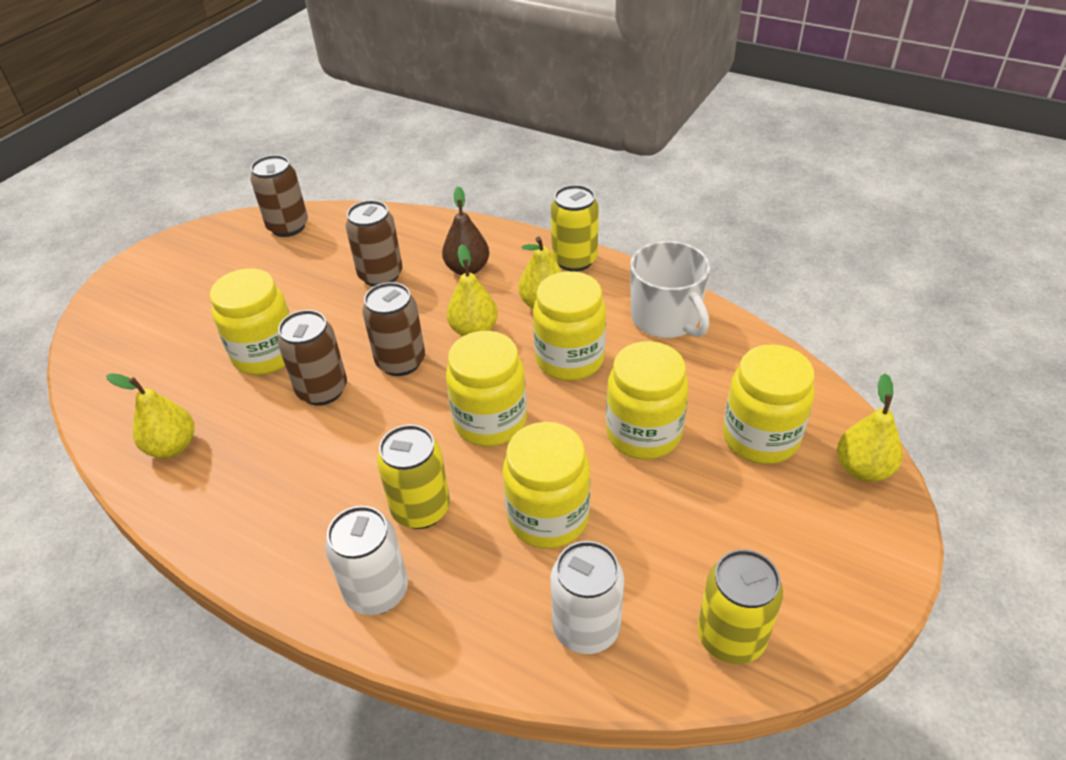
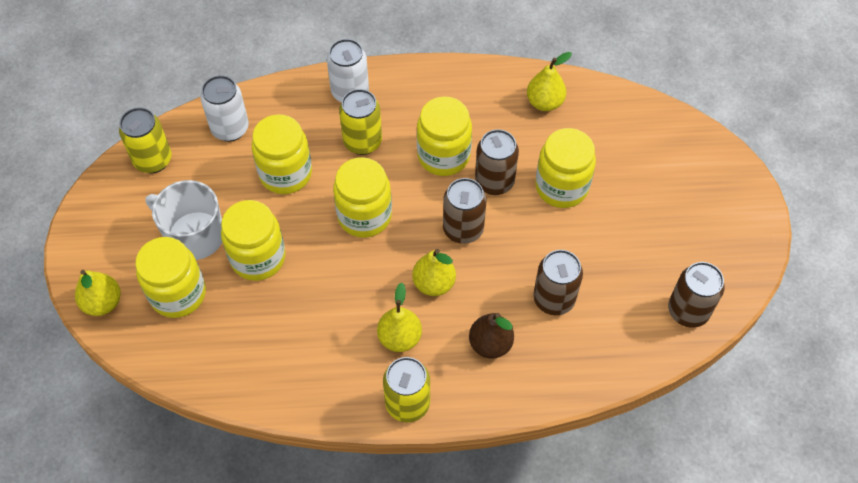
camera: 145 degrees right, 15 degrees up
yellow jar [533,271,606,381] -> yellow jar moved to [417,96,472,176]
white mug [630,241,710,338] -> white mug moved to [145,180,222,260]

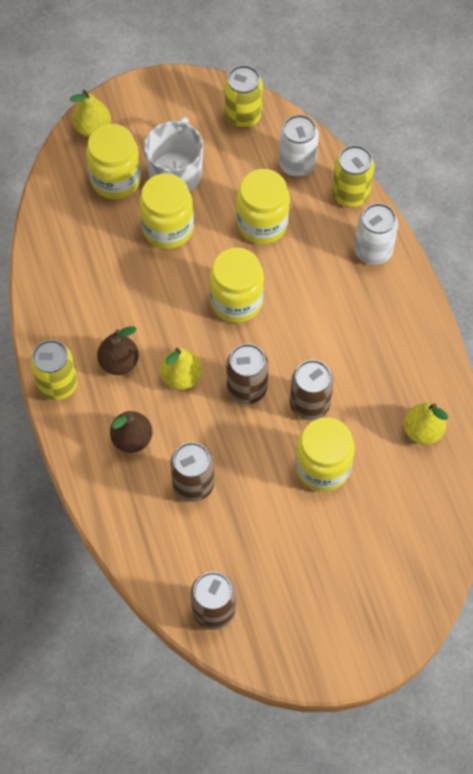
camera: 75 degrees right, 5 degrees up
yellow can [339,89,382,155] -> yellow can moved to [332,145,375,207]
yellow pear [377,282,422,352] -> brown pear [97,326,139,375]
yellow jar [417,96,472,176] -> none

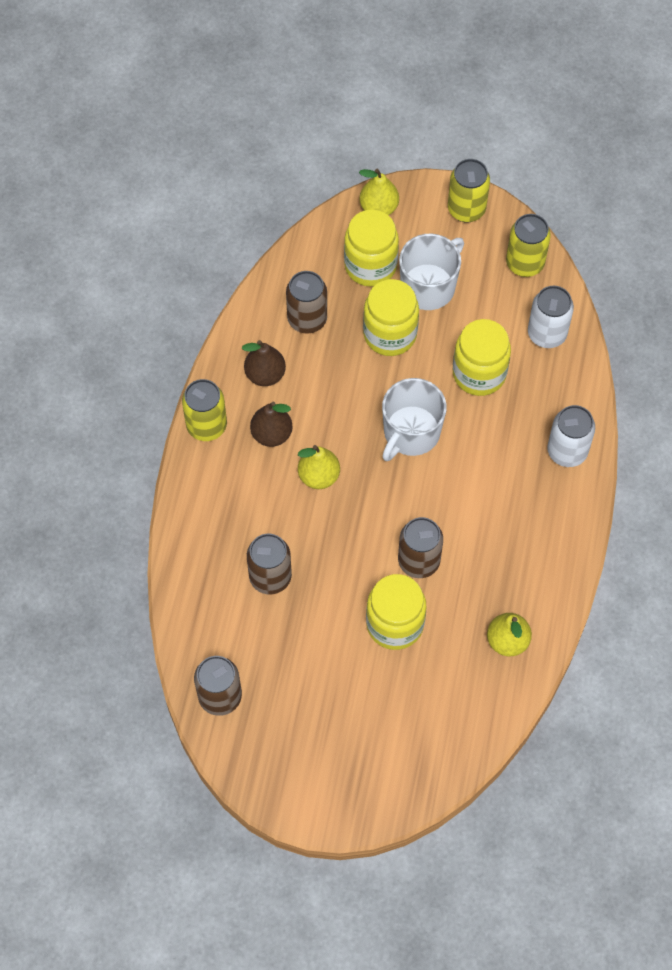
camera: 30 degrees right, 0 degrees up
brown pear [110,411,152,453] -> brown pear moved to [242,340,286,386]
yellow jar [209,248,264,323] -> white mug [382,378,447,461]
brown can [226,344,268,404] -> brown can moved to [286,271,327,334]
yellow can [332,145,375,207] -> yellow can moved to [448,159,490,222]

